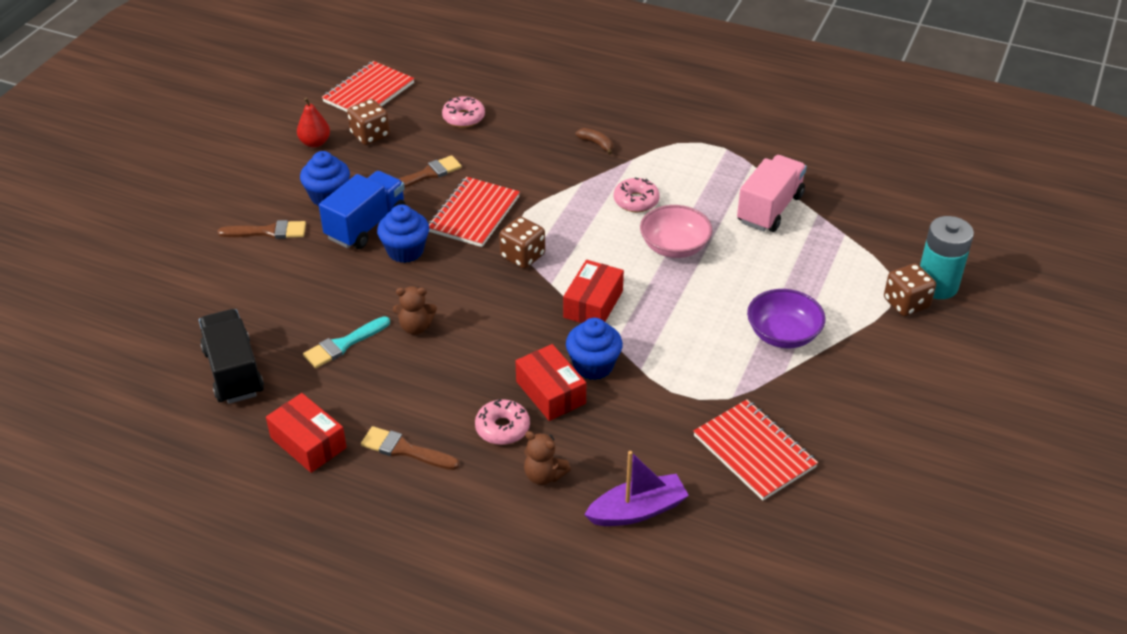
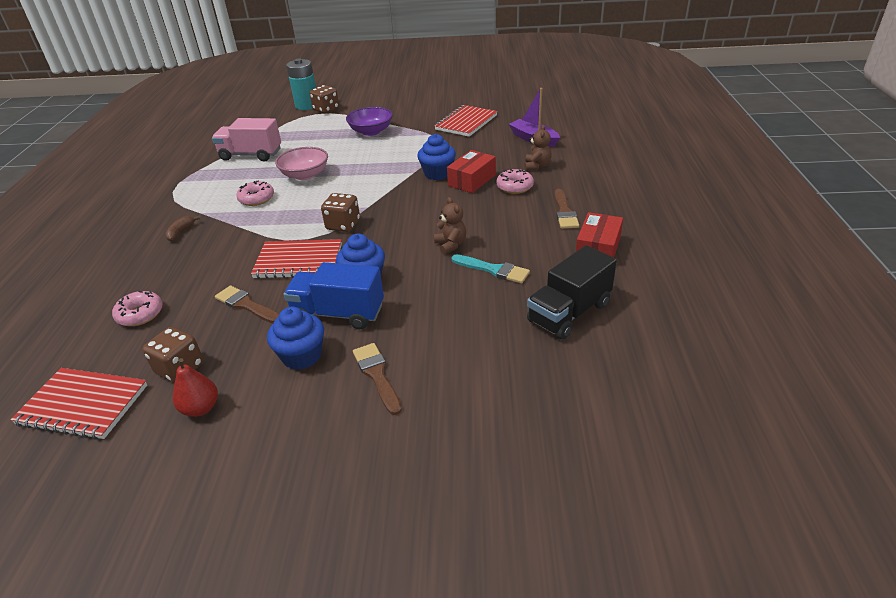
camera: 110 degrees left, 5 degrees down
red box [563,260,624,323] -> none

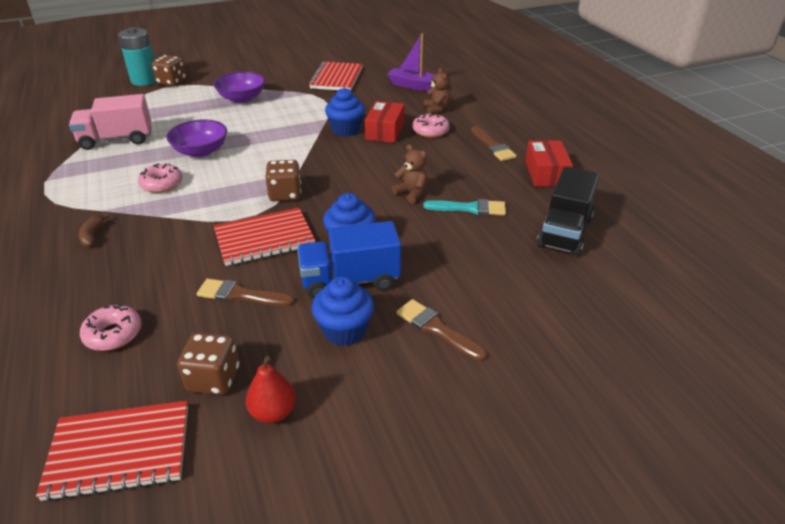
camera: 25 degrees left, 0 degrees up
pink bowl [275,147,328,180] -> purple bowl [166,119,227,157]

